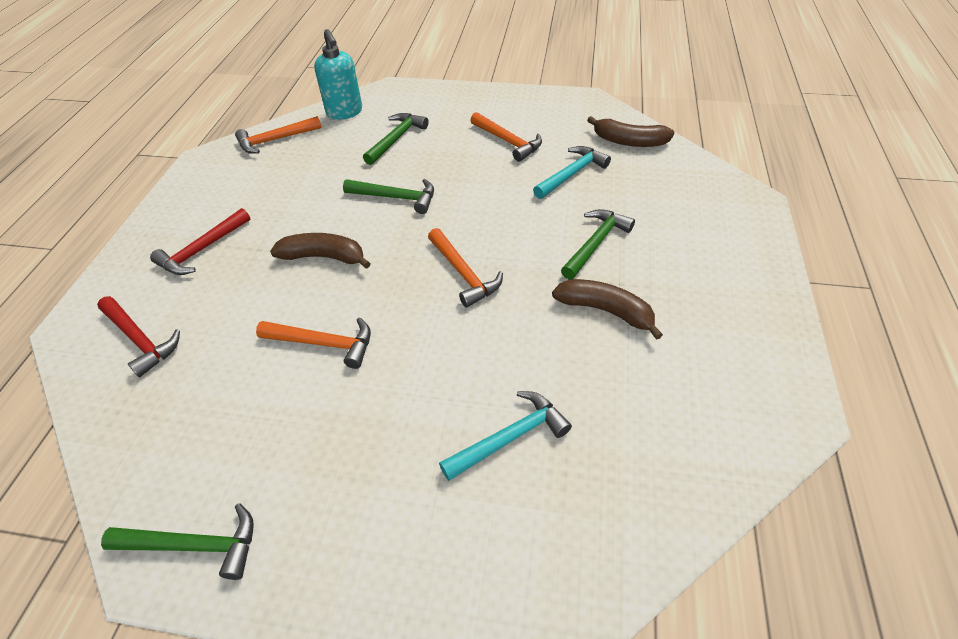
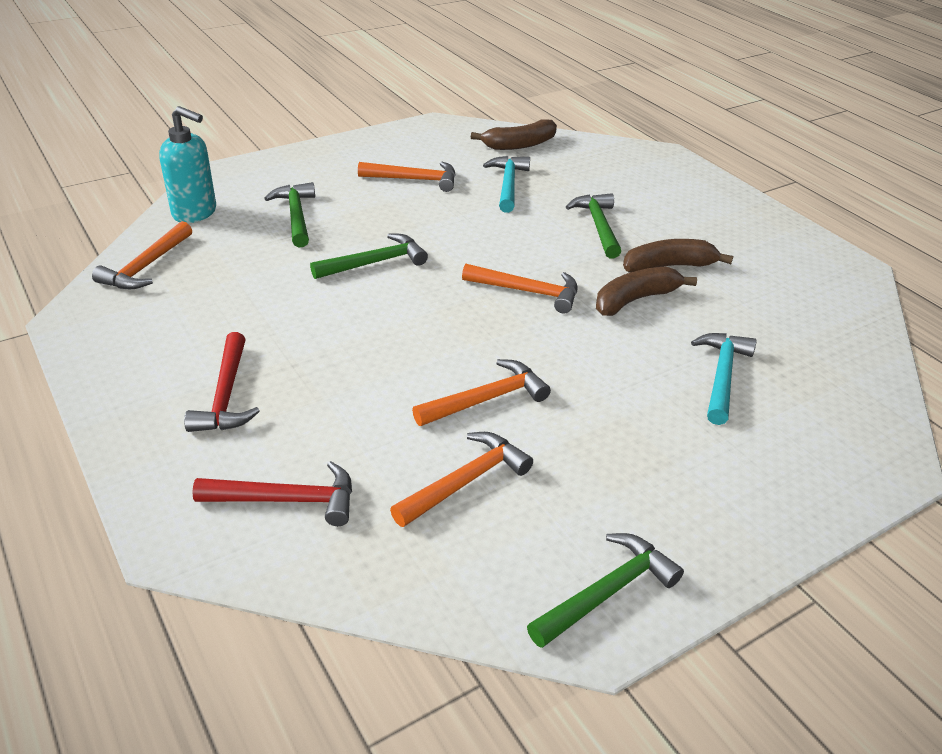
camera: 45 degrees left, 10 degrees down
brown banana [270,233,371,269] -> brown banana moved to [596,267,697,316]
none -> orange hammer [390,432,533,527]

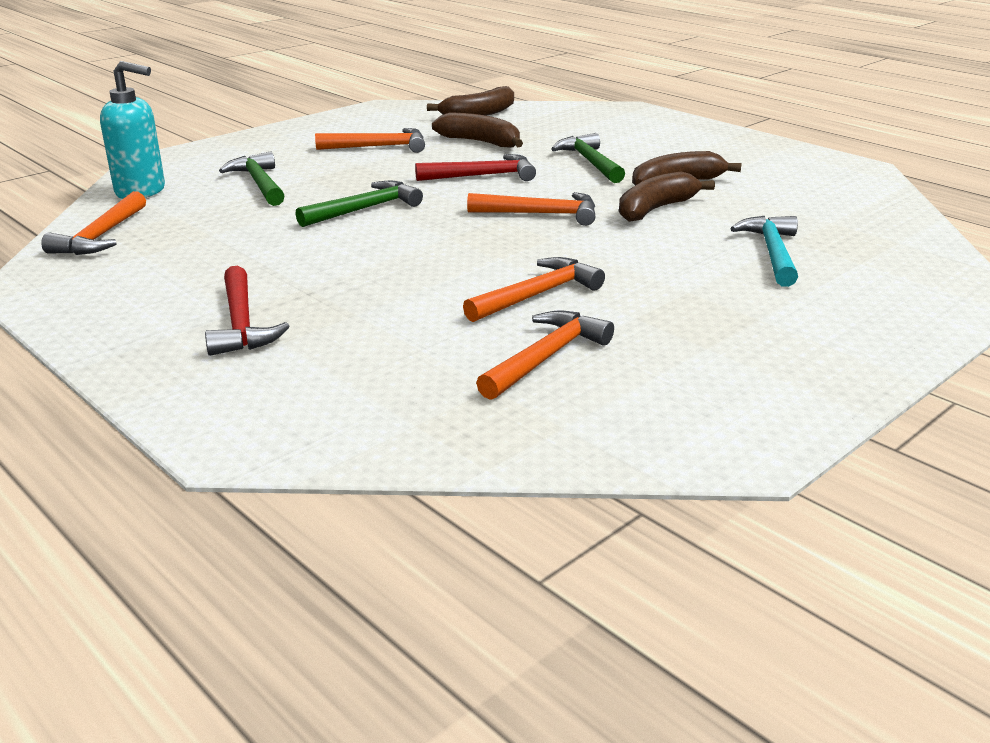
camera: 10 degrees left, 10 degrees down
red hammer [192,461,352,526] -> red hammer moved to [415,154,536,181]
turquoise hammer [483,156,530,213] -> brown banana [432,112,523,148]
green hammer [527,533,684,648] -> none

